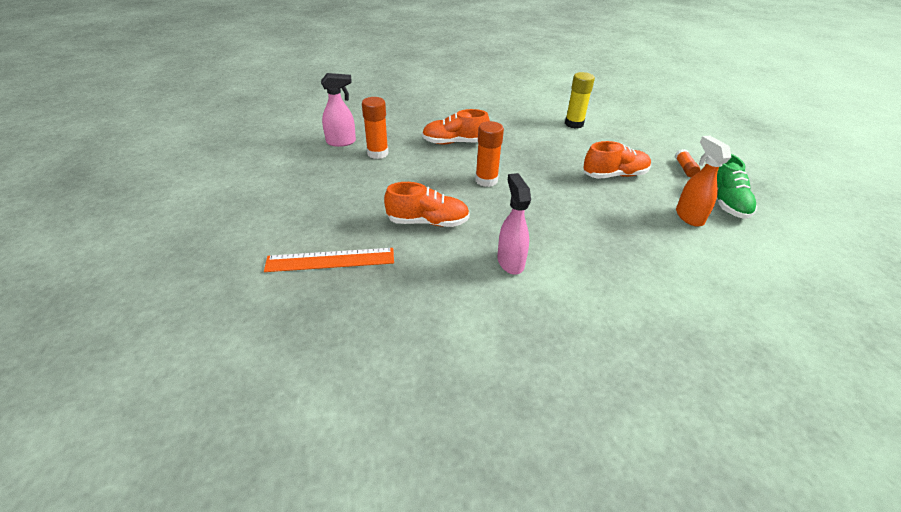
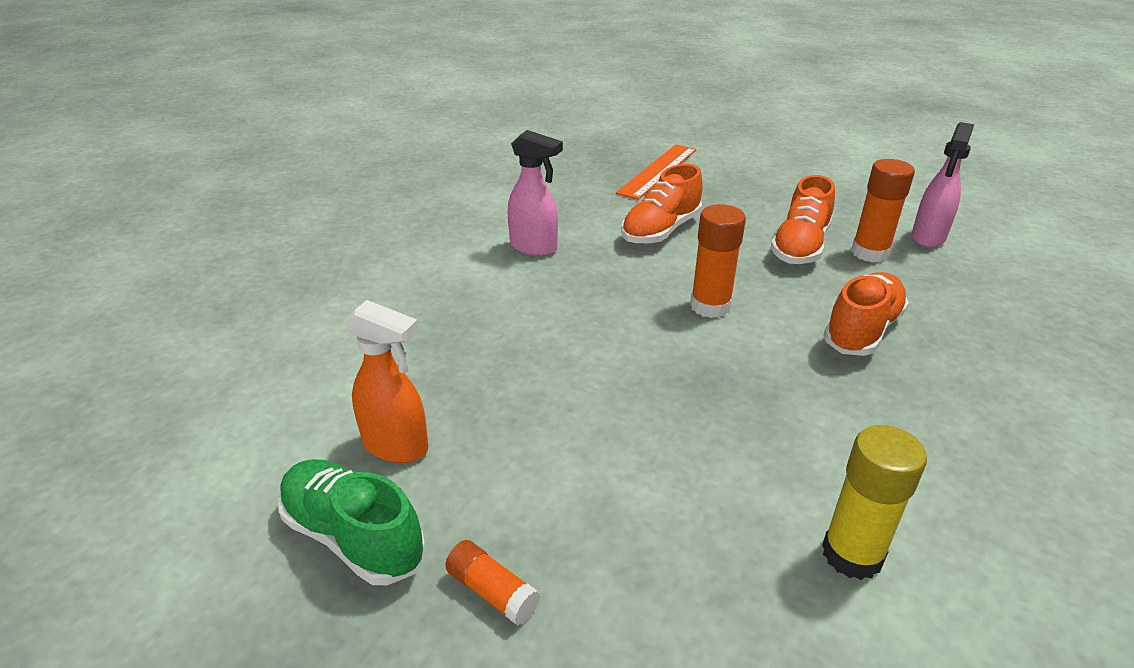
camera: 130 degrees right, 5 degrees down
orange shoe [583,141,651,179] -> orange shoe moved to [771,175,835,264]

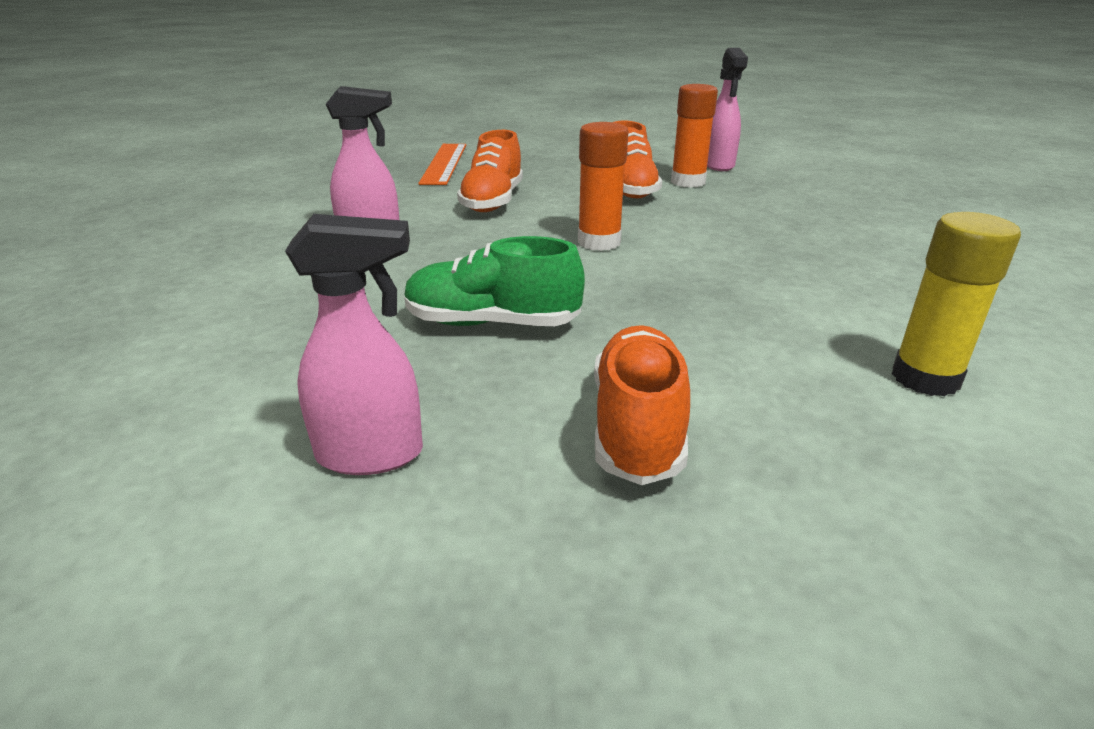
camera: 30 degrees left, 5 degrees down
green shoe [278,459,426,585] -> green shoe moved to [404,236,585,326]
orange spray bottle [344,300,428,463] -> pink spray bottle [285,214,423,475]
orange glue stick [445,540,540,625] -> none
orange shoe [823,272,909,356] -> orange shoe moved to [594,325,690,485]

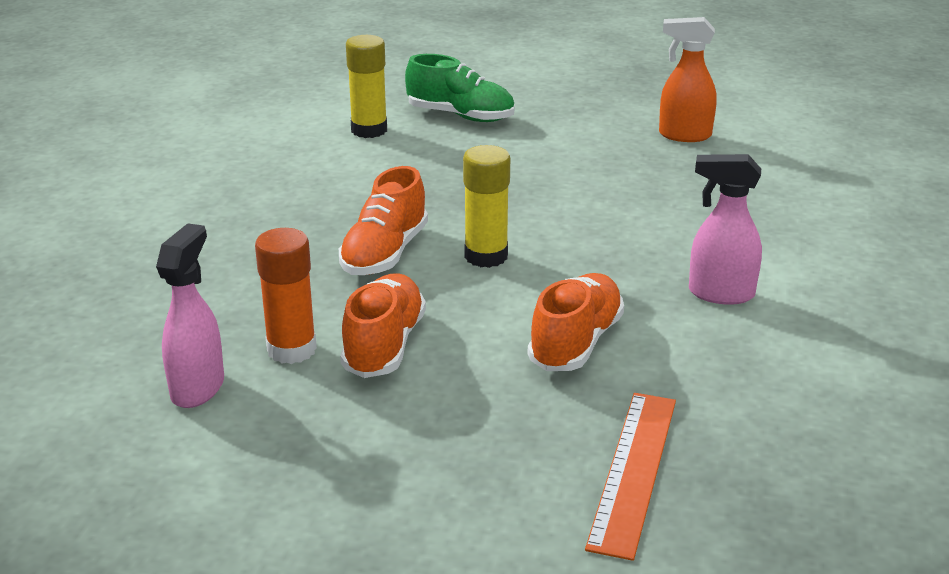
camera: 165 degrees left, 0 degrees up
pink spray bottle [285,214,423,475] -> orange spray bottle [659,17,717,142]
green shoe [404,236,585,326] -> green shoe moved to [405,54,515,122]
orange glue stick [578,122,628,251] -> yellow glue stick [463,145,510,268]
orange shoe [594,325,690,485] -> orange shoe moved to [339,166,428,275]

